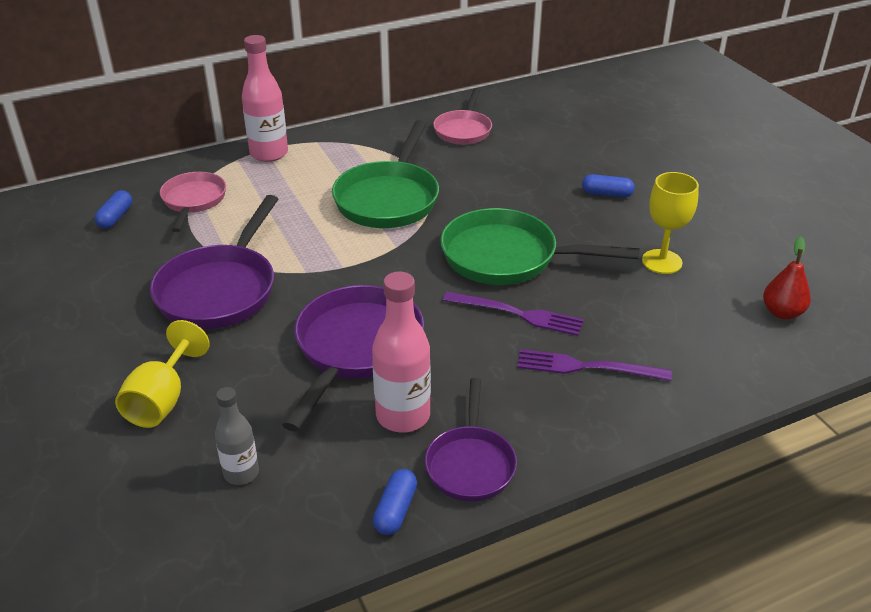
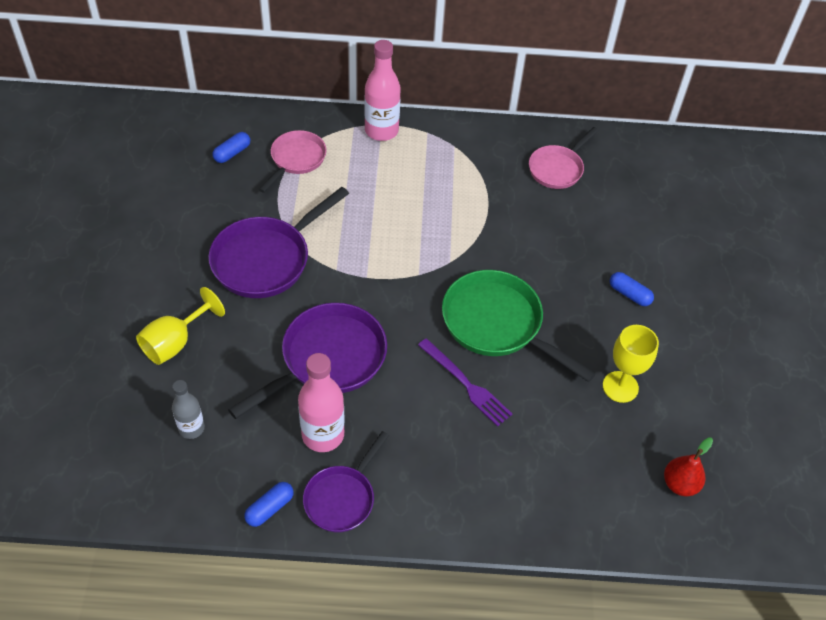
camera: 25 degrees right, 15 degrees up
green pan [332,120,439,228] -> none
purple fork [517,349,672,381] -> none

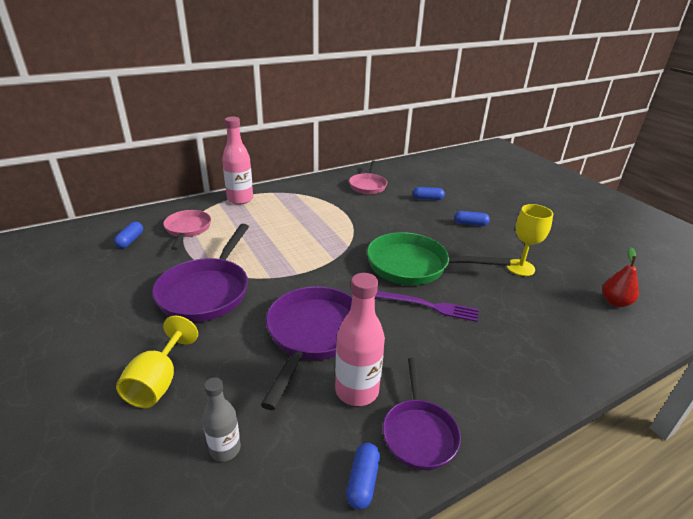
camera: 30 degrees left, 20 degrees down
none -> blue capsule [413,187,445,200]

